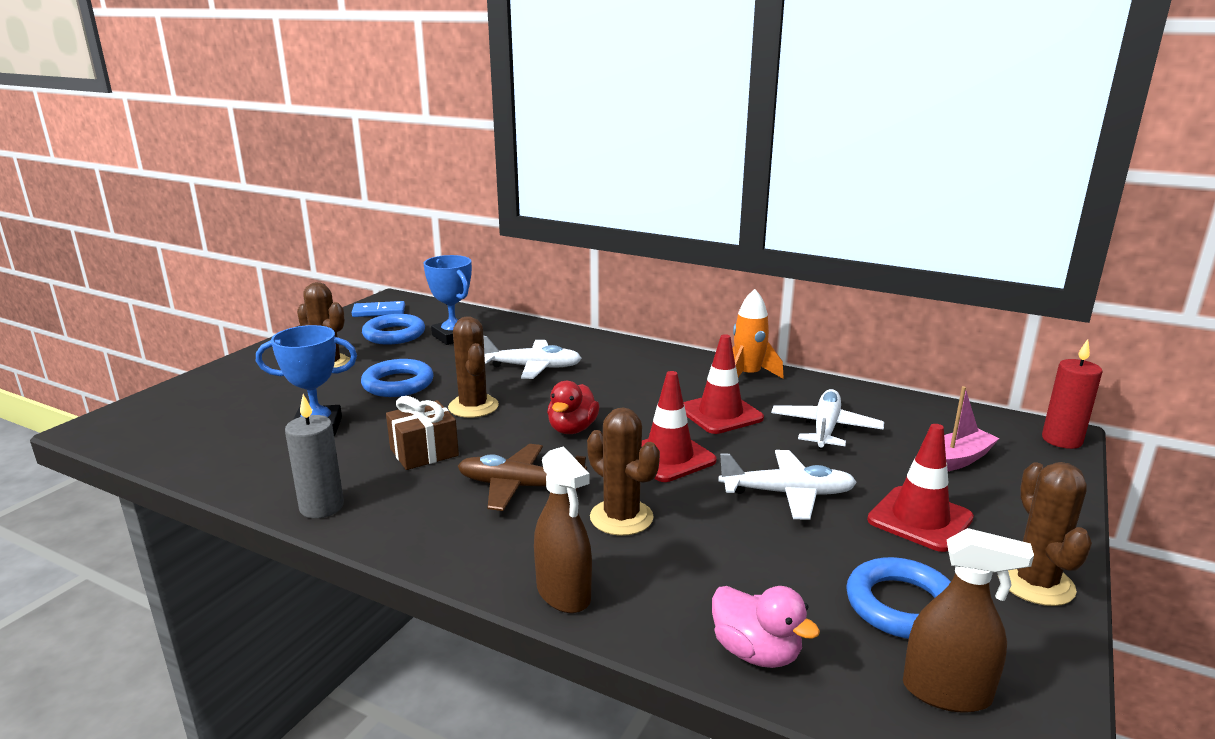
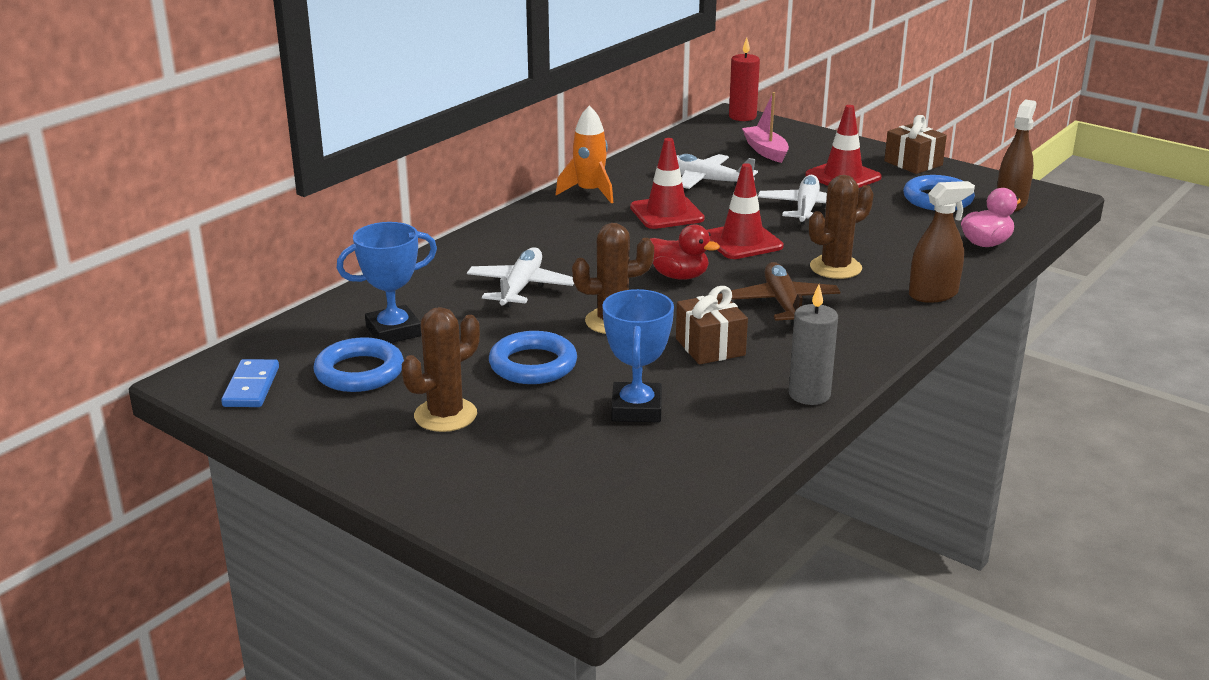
camera: 80 degrees left, 5 degrees up
brown plane [458,444,587,511] -> brown plane turned 150 degrees clockwise [731,262,840,326]
brown cactus [998,462,1092,606] -> brown gift [884,115,947,174]

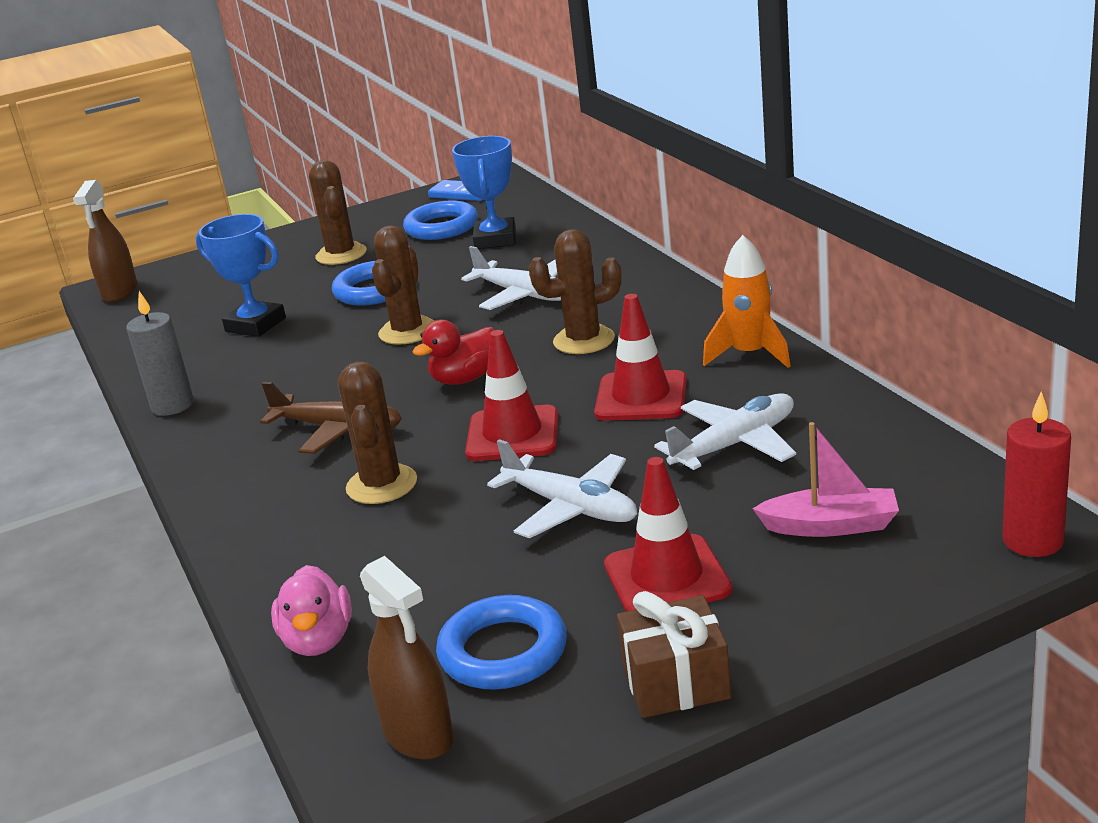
camera: 120 degrees right, 0 degrees up
brown gift [676,286,748,364] -> none
brown spray bottle [909,181,975,303] -> brown spray bottle moved to [73,180,138,302]
none -> brown cactus [529,229,622,354]

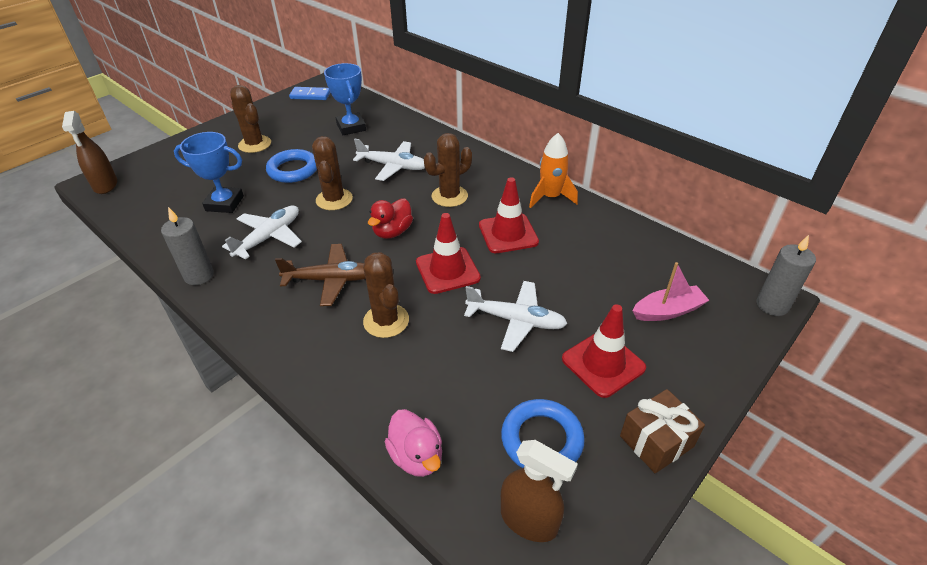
camera: 25 degrees left, 15 degrees up
blue ring [403,200,478,240] -> none
white plane [654,393,796,470] -> white plane moved to [222,205,302,259]
red candle [1002,392,1071,557] -> grey candle [757,235,816,316]

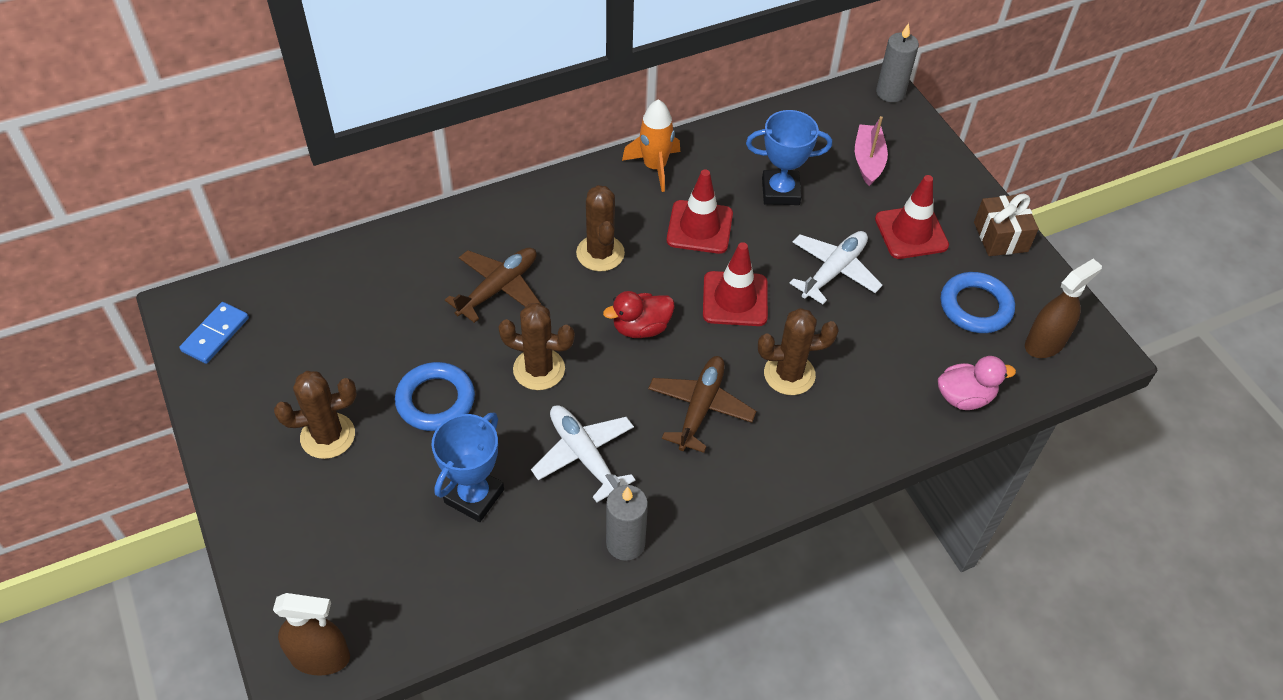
camera: 70 degrees left, 10 degrees up
blue trophy [324,63,366,135] -> blue trophy moved to [746,110,832,205]
white plane [353,139,425,181] -> brown plane [445,248,541,323]
red duck [368,198,413,239] -> red duck turned 105 degrees clockwise [603,291,675,338]

